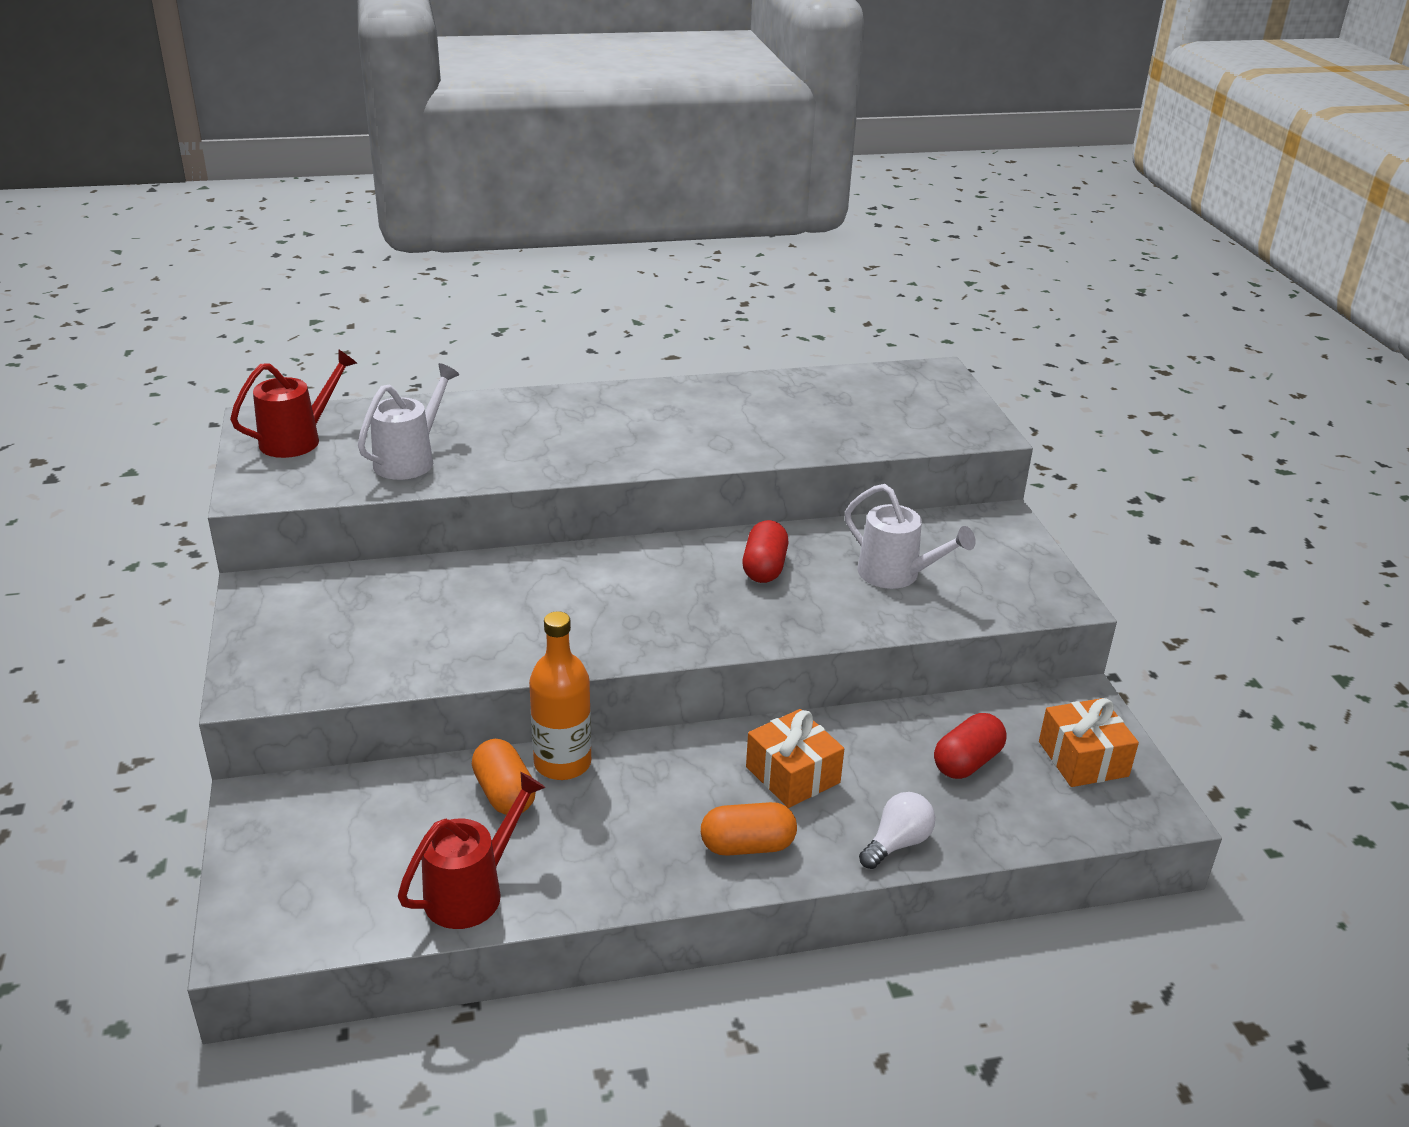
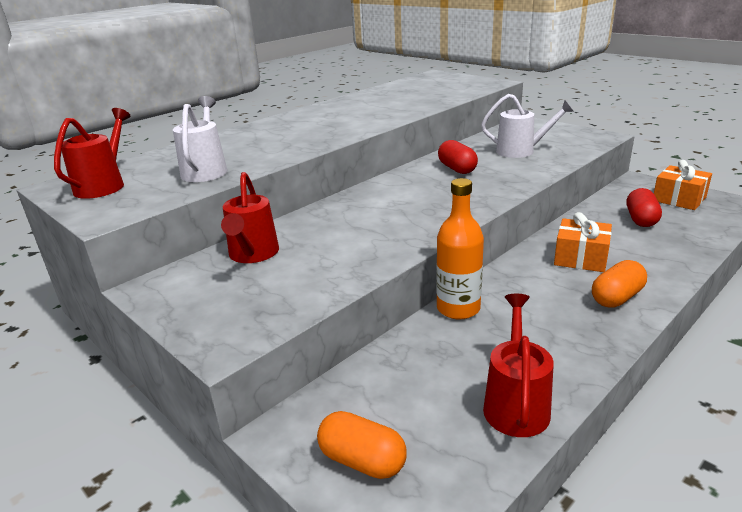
camera: 30 degrees left, 5 degrees down
orange capsule [472,739,536,815] -> orange capsule moved to [317,411,407,479]
white light bulb [859,792,935,869] -> none
none -> red watering can [221,172,279,263]

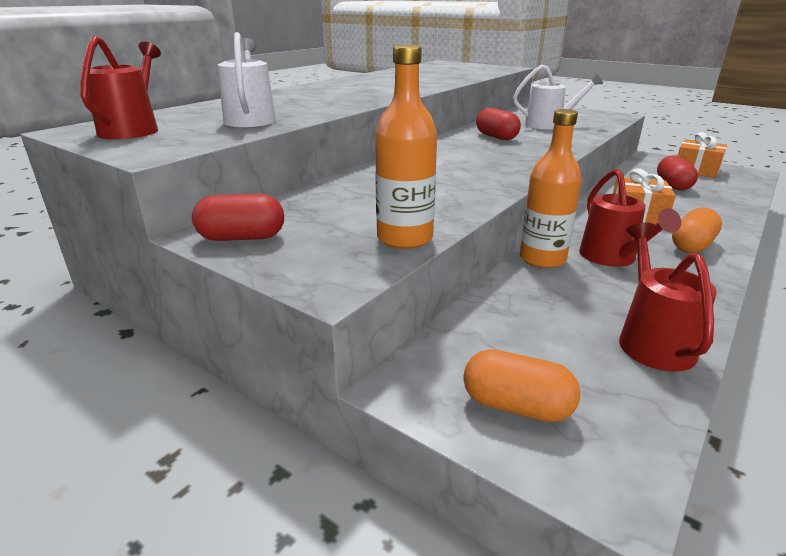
camera: 10 degrees left, 0 degrees up
red watering can [221,172,279,263] -> red watering can moved to [579,168,681,267]
none -> red capsule [192,193,284,241]
none -> orange bottle [375,45,437,249]

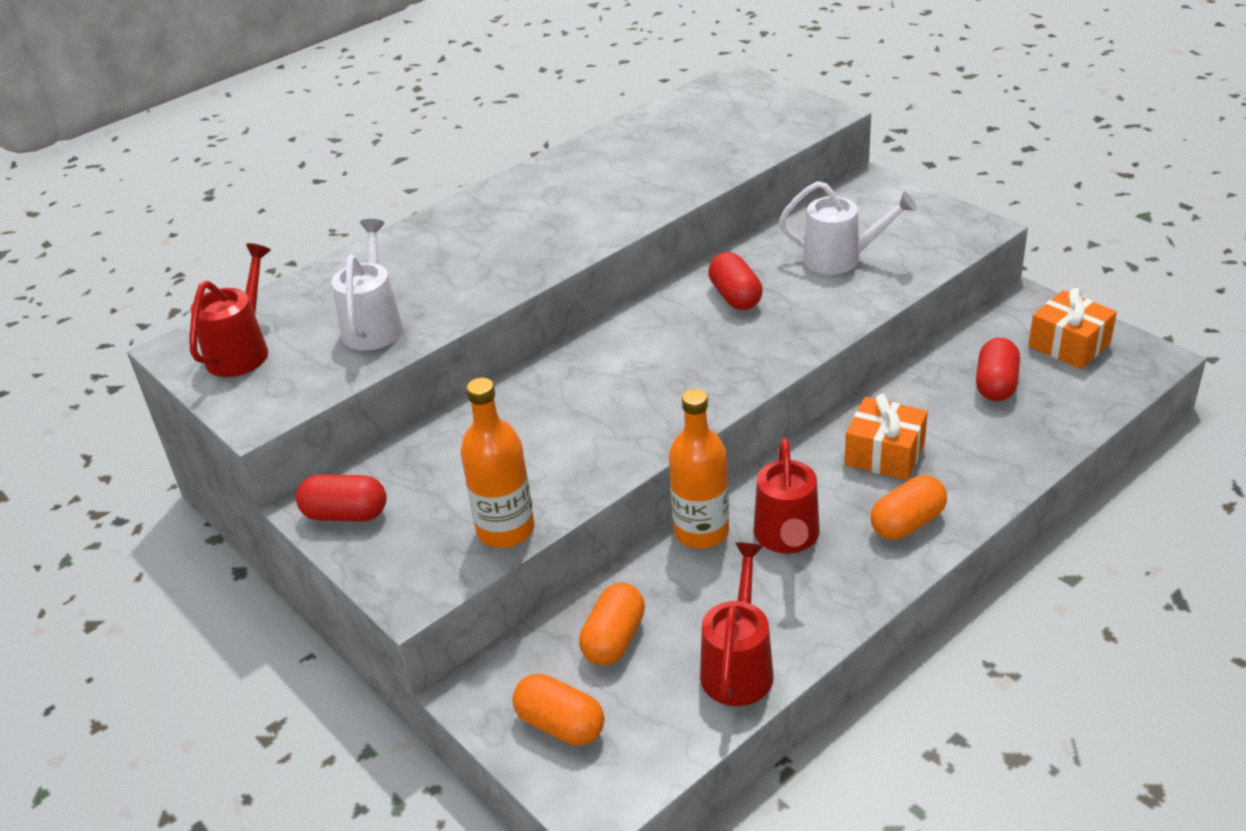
camera: 15 degrees right, 10 degrees up
none -> orange capsule [579,583,645,665]

